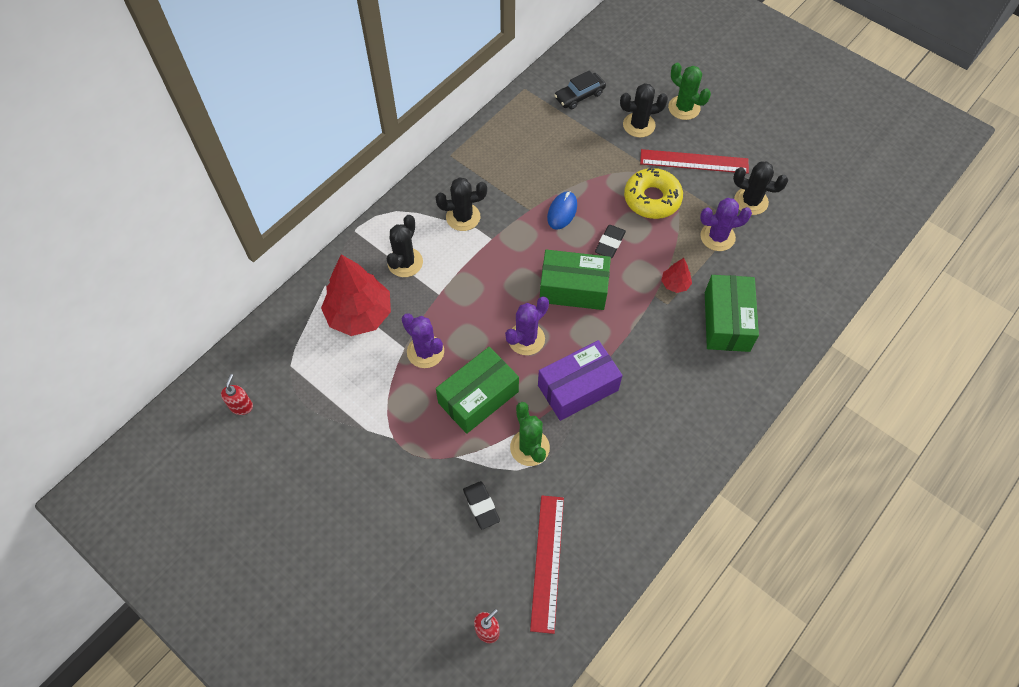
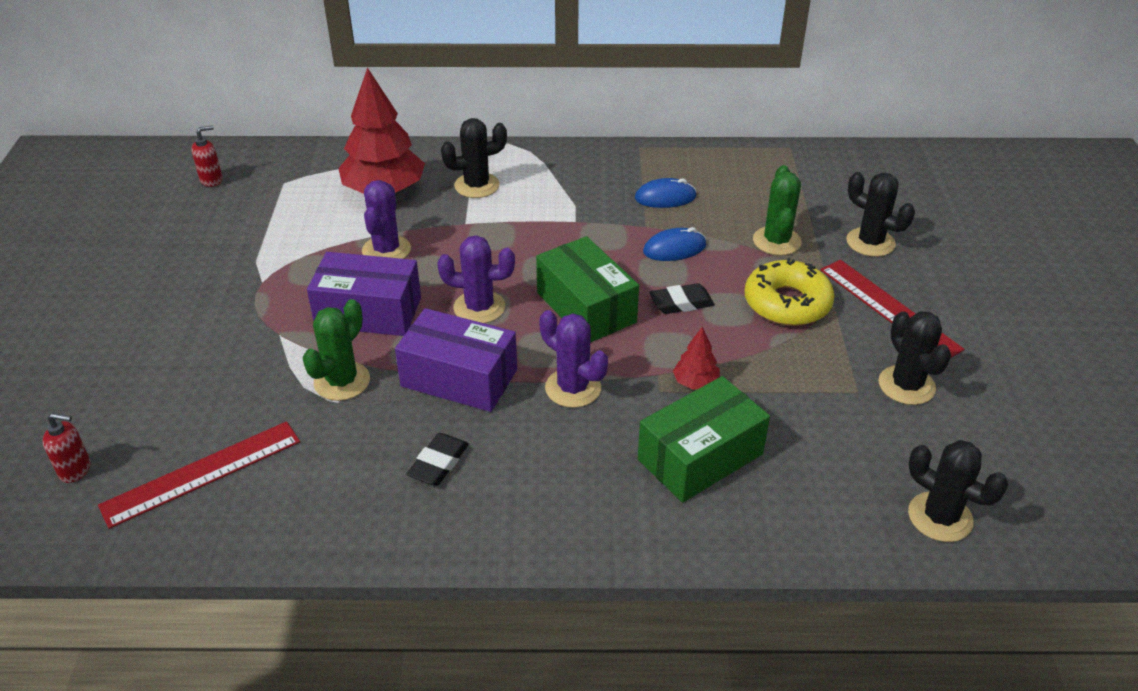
camera: 50 degrees right, 20 degrees down
black cactus [436,177,487,231] -> black cactus moved to [908,440,1008,542]
green box [436,347,519,434] -> purple box [307,252,421,336]
black eraser [463,481,500,529] -> black eraser moved to [406,433,469,486]
black car [554,71,606,109] -> none
green cactus [668,63,711,120] -> green cactus moved to [753,165,802,255]
purple cactus [700,198,752,251] -> purple cactus moved to [539,310,608,408]
none -> blue mouse [635,178,697,208]

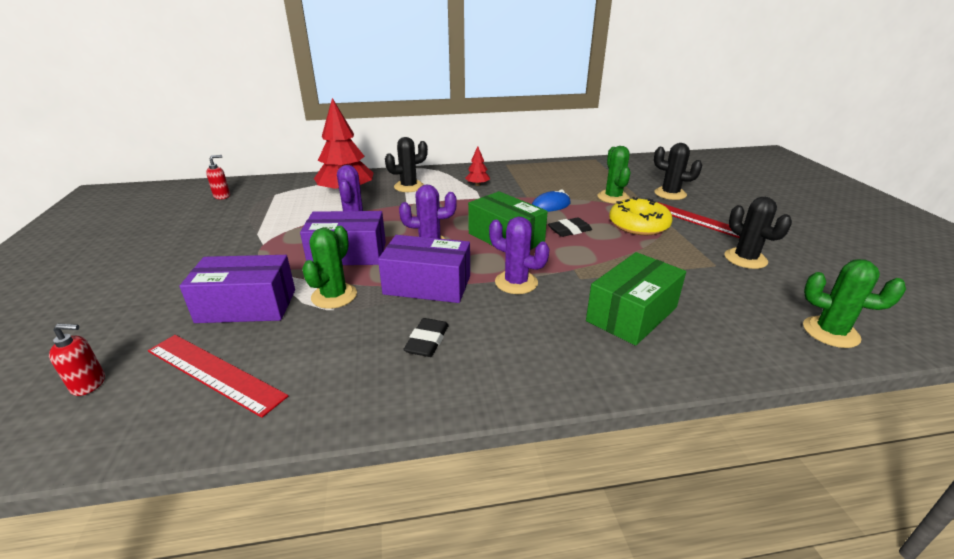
camera: 10 degrees left, 10 degrees down
red ruler [98,421,300,529] -> red ruler turned 75 degrees clockwise [148,335,288,418]
blue mouse [635,178,697,208] -> none
red tree [673,327,720,390] -> red tree moved to [465,146,490,186]
black cactus [908,440,1008,542] -> green cactus [803,259,906,348]
none -> purple box [179,255,295,323]

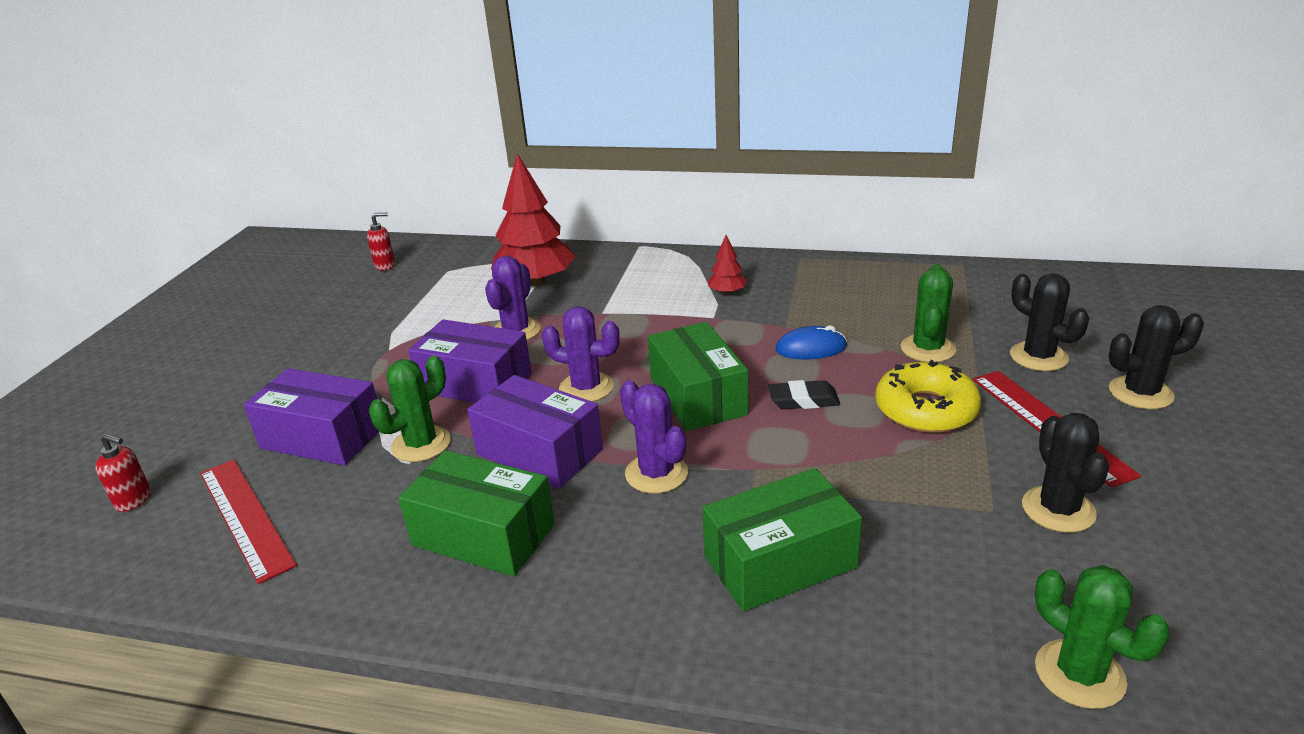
camera: 25 degrees right, 0 degrees up
black cactus [385,137,428,192] -> black cactus moved to [1109,305,1204,409]
black eraser [403,318,449,357] -> green box [398,450,555,576]

